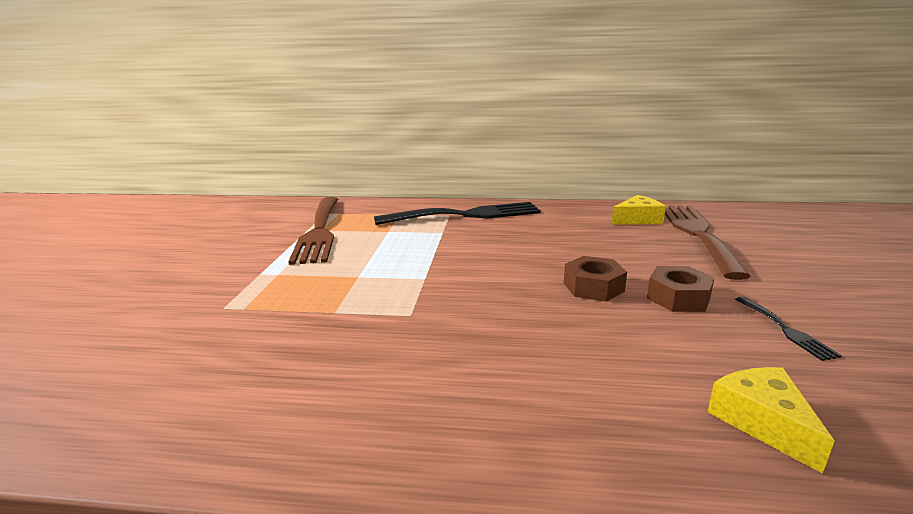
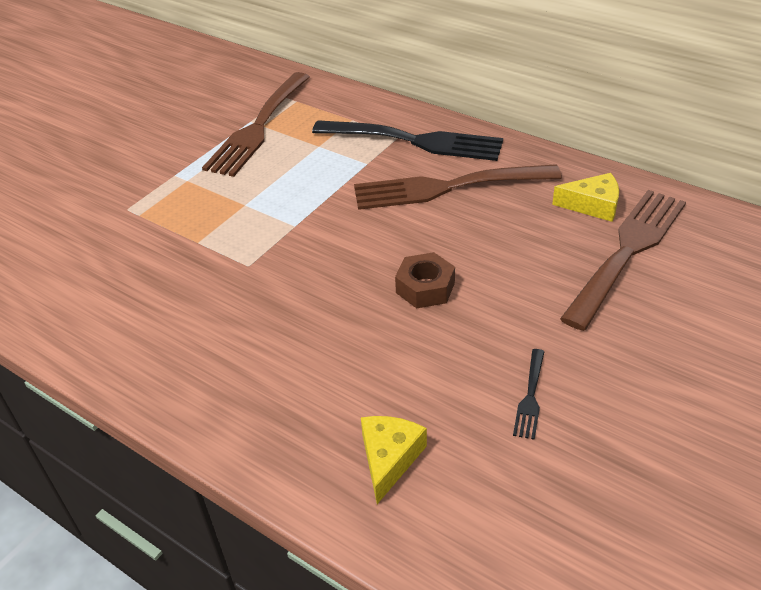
camera: 30 degrees right, 20 degrees up
brown nut [647,266,715,312] -> none
none -> brown fork [354,164,562,210]

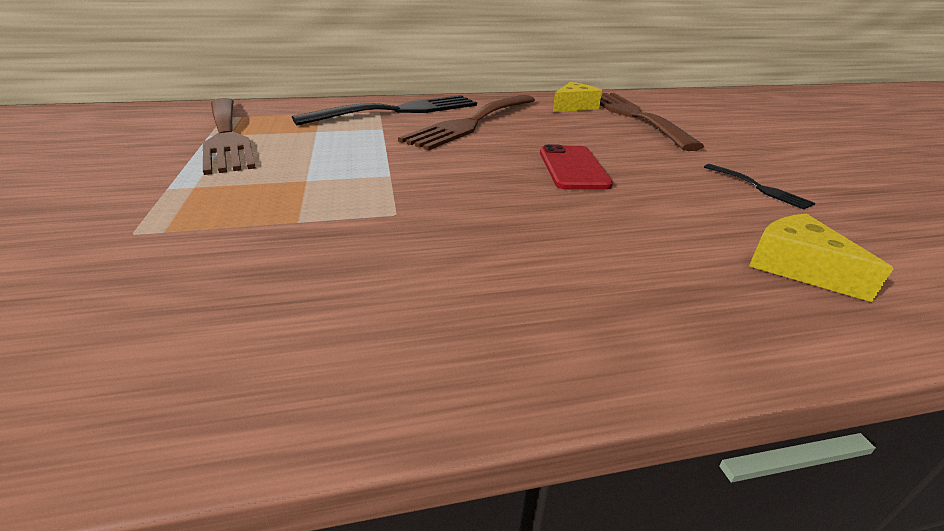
camera: 50 degrees left, 10 degrees down
brown nut [395,252,455,308] -> red phone [540,144,613,190]

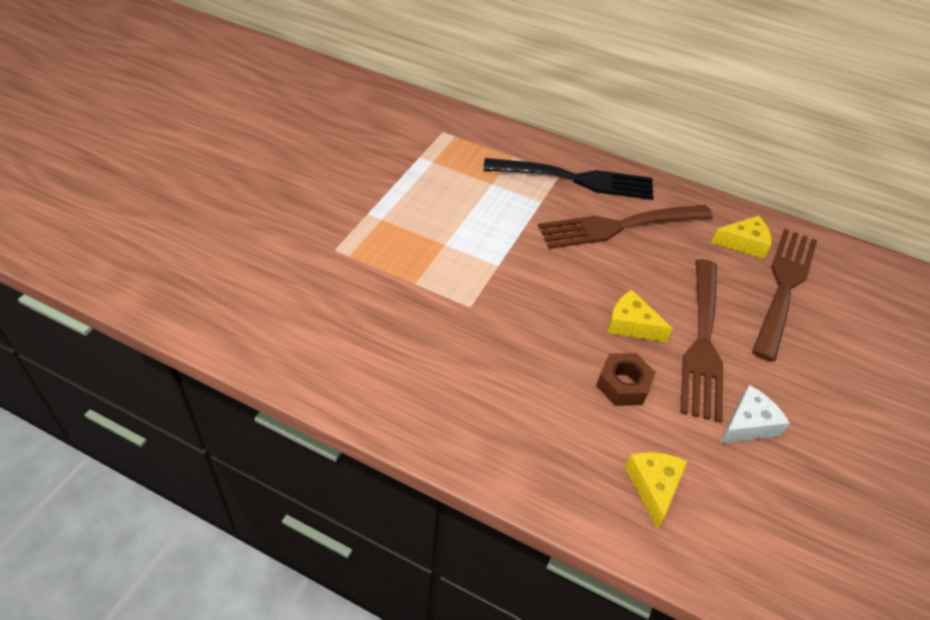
camera: 35 degrees right, 15 degrees up
brown fork [203,98,256,175] -> brown fork moved to [680,259,723,423]
red phone [540,144,613,190] -> yellow cheese [607,290,673,342]
black fork [704,164,816,210] -> white cheese [720,385,790,443]
none -> brown nut [596,353,656,406]

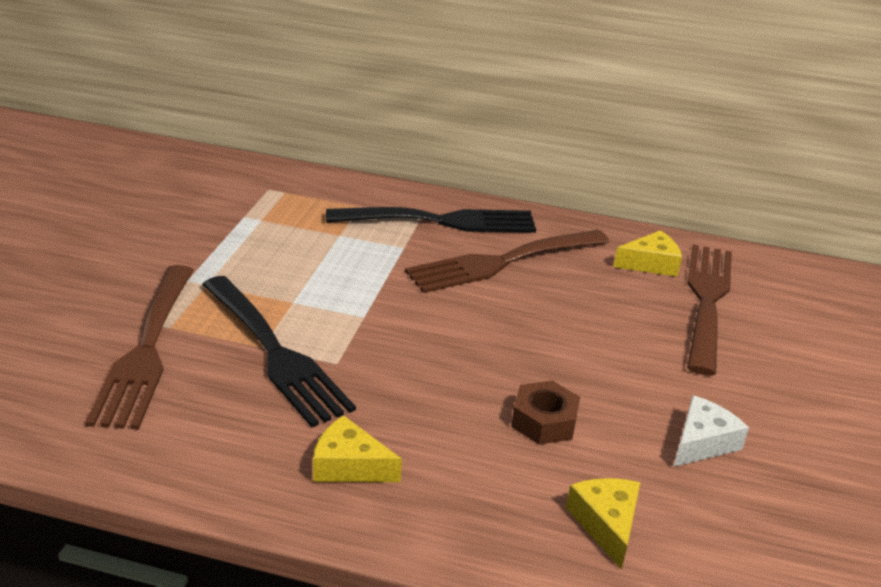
camera: 10 degrees left, 15 degrees down
yellow cheese [607,290,673,342] -> yellow cheese moved to [313,415,402,482]
brown fork [680,259,723,423] -> brown fork moved to [85,265,194,430]
none -> black fork [202,276,356,427]

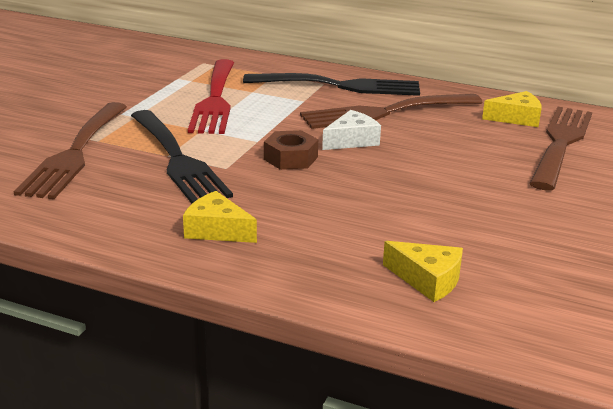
camera: 10 degrees right, 5 degrees down
brown nut [511,380,580,445] -> brown nut moved to [264,130,318,170]
yellow cheese [566,478,640,570] -> yellow cheese turned 120 degrees clockwise [383,241,463,302]
white cheese [674,395,749,467] -> white cheese moved to [322,110,381,150]
none -> red fork [188,59,234,134]

